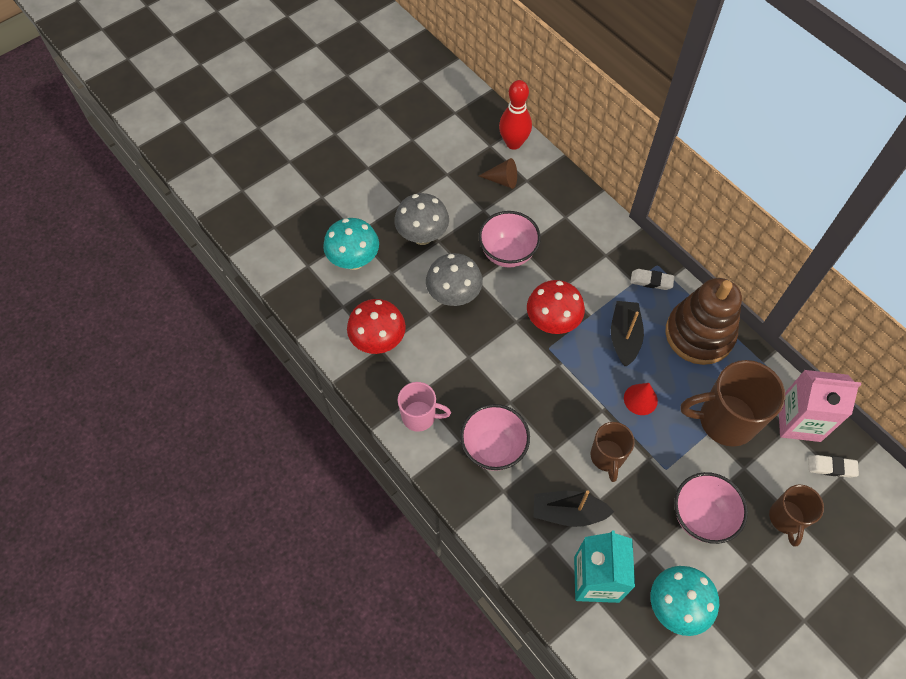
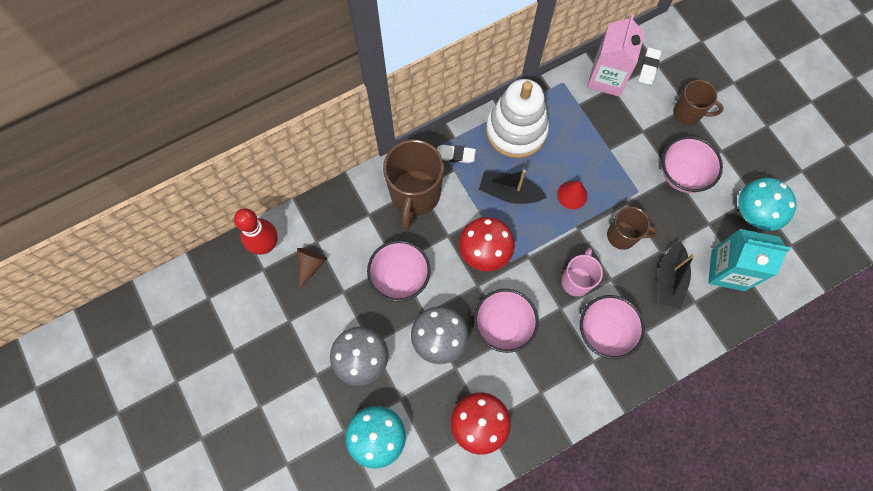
camera: 80 degrees left, 10 degrees up
pink mug [398,382,451,432] -> pink mug moved to [562,248,603,297]
white eraser [630,269,674,290] -> white eraser turned 75 degrees clockwise [437,145,476,163]
brown stacking toy [665,278,742,365] -> white stacking toy [486,79,549,158]
brown mug [680,360,786,447] -> brown mug moved to [383,139,444,230]
none -> pink bowl [474,289,539,353]

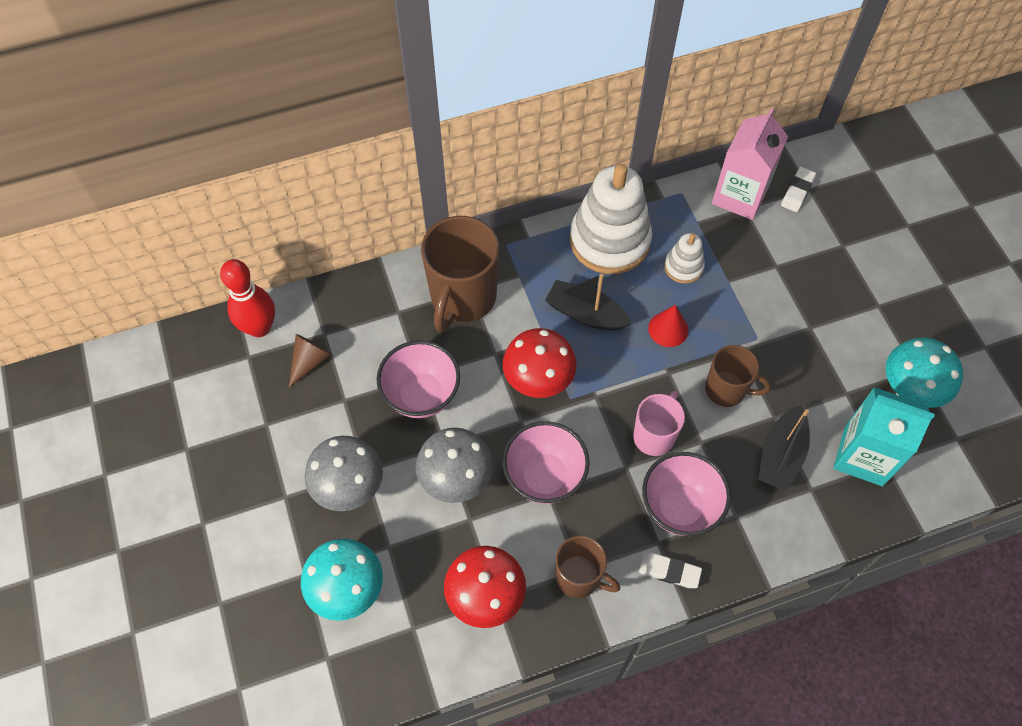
camera: 10 degrees right, 10 degrees down
white eraser [437,145,476,163] -> white eraser moved to [639,553,702,588]
pink bowl [662,136,723,193] -> none
brown mug [673,80,724,125] -> brown mug moved to [555,536,621,598]
none -> white stacking toy [664,233,705,284]

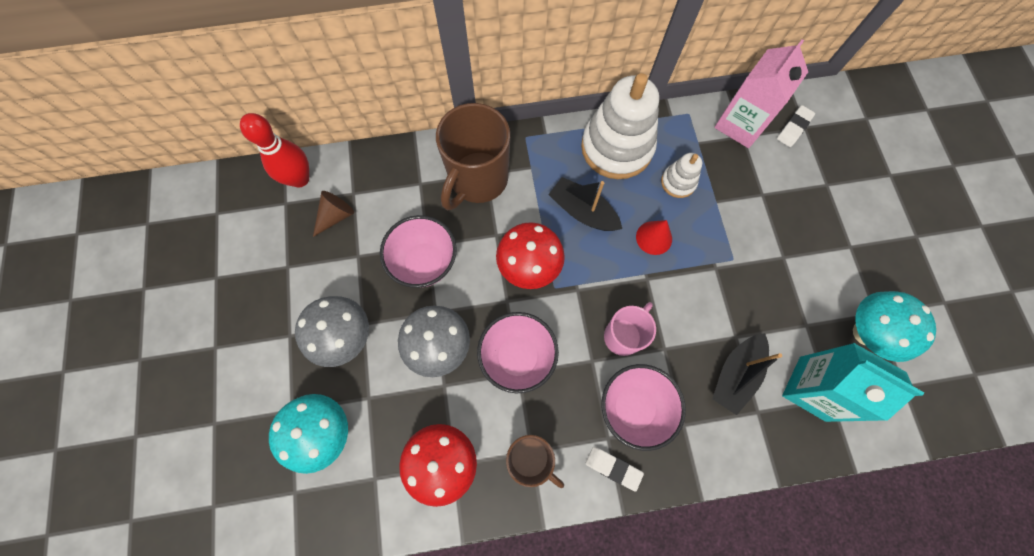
camera: 10 degrees right, 10 degrees up
brown mug [705,345,771,407] -> none

